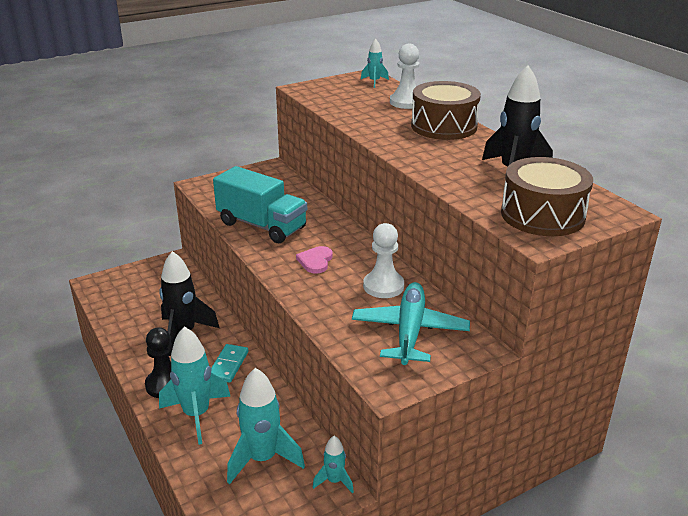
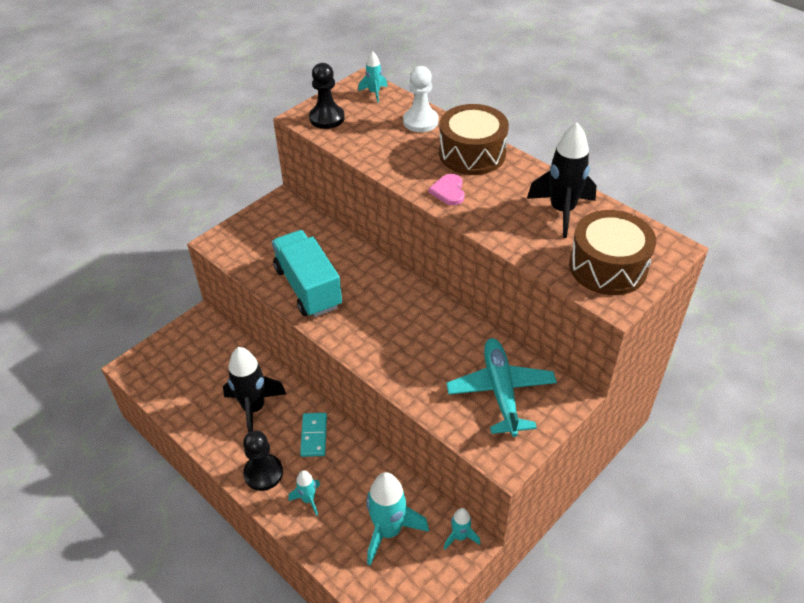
camera: 15 degrees left, 15 degrees up
turquoise rocket [159,327,231,445] -> turquoise rocket [288,470,320,516], size x0.52
turquoise truck [213,166,307,243] -> turquoise truck turned 135 degrees counterclockwise [272,230,342,317]
pink heart [296,246,333,274] -> pink heart moved to [429,174,465,205]
white pawn [363,223,404,298] -> none
none -> black pawn [309,63,345,129]

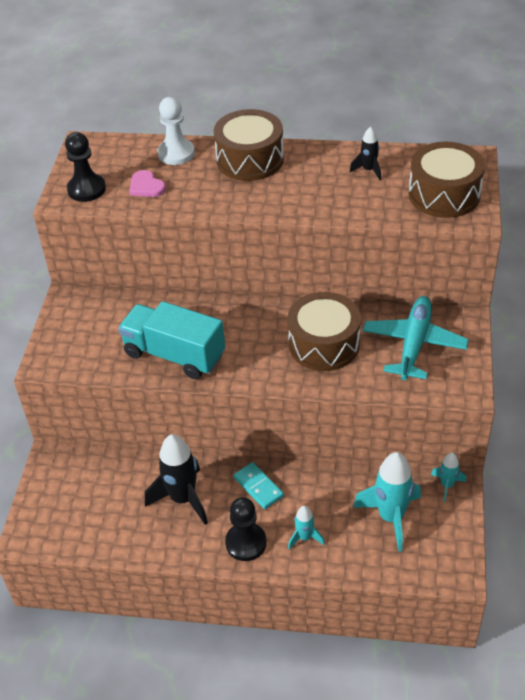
camera: 35 degrees left, 0 degrees up
turquoise rocket [358,51,388,103] -> none
pink heart [429,174,465,205] -> pink heart moved to [129,170,166,197]
turquoise plane [446,338,557,437] -> turquoise plane turned 60 degrees clockwise [363,296,469,380]
black rocket [527,123,597,238] -> black rocket [350,127,381,180], size x0.52
none -> brown drum [288,292,361,371]

